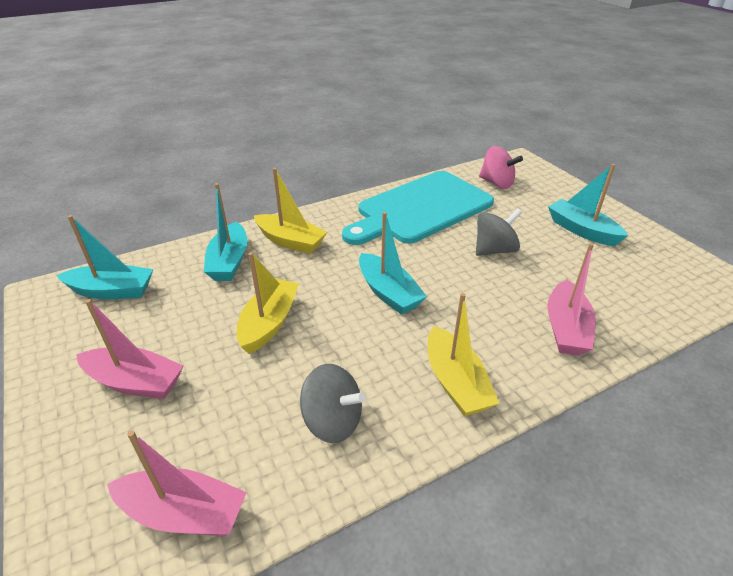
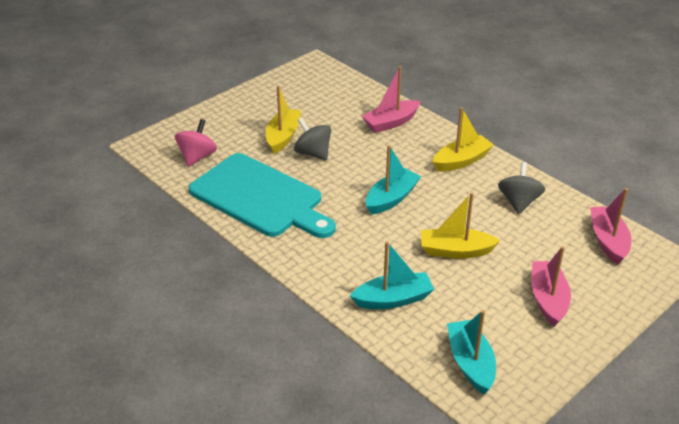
camera: 105 degrees left, 0 degrees up
yellow boat [254,168,327,254] -> yellow boat moved to [266,86,301,154]
pink boat [547,243,596,356] -> pink boat turned 150 degrees clockwise [362,66,421,133]
turquoise boat [548,164,628,246] -> none

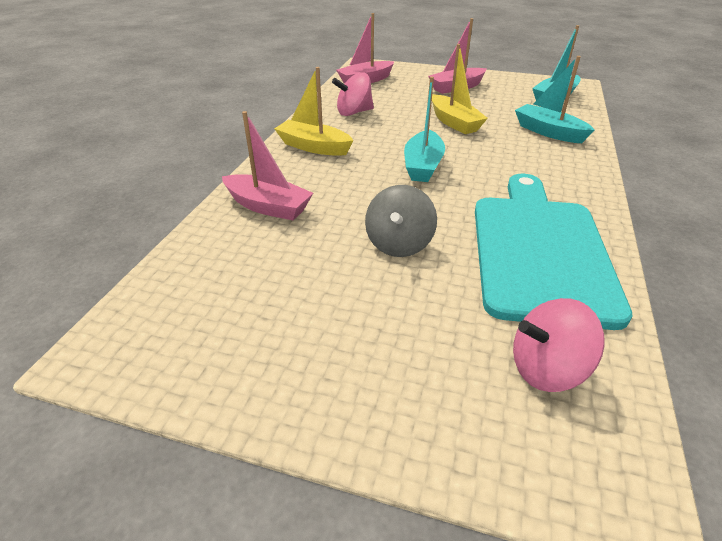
camera: 120 degrees left, 0 degrees up
yellow boat [266,86,301,154] -> none
turquoise boat [366,145,421,214] -> turquoise boat turned 90 degrees counterclockwise [404,76,445,182]
grey spinning top [498,162,545,214] -> pink spinning top [332,72,374,116]

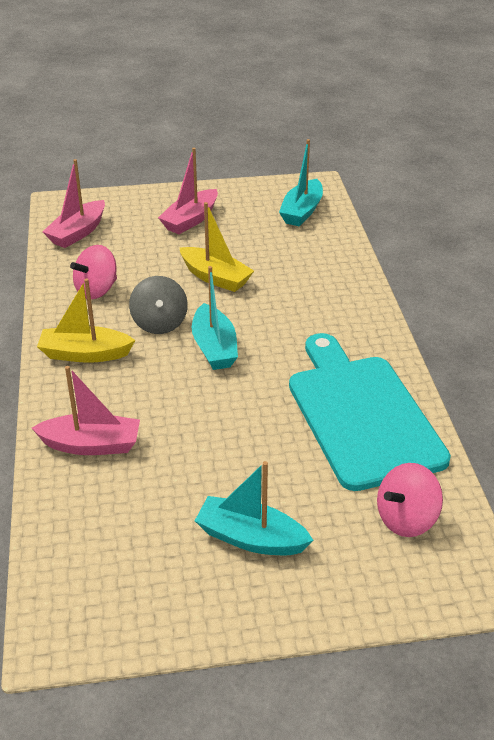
camera: 25 degrees left, 0 degrees up
grey spinning top [365,185,437,257] -> grey spinning top moved to [129,276,188,334]
turquoise boat [515,56,595,143] -> turquoise boat moved to [195,461,313,555]

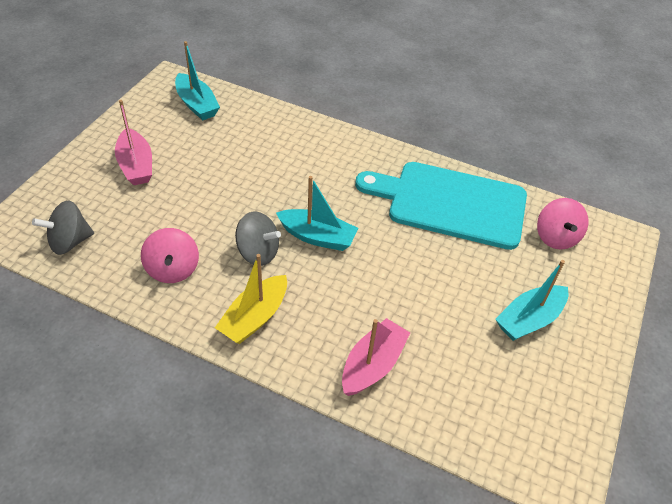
camera: 60 degrees left, 10 degrees up
pink boat [43,159,105,248] -> grey spinning top [32,200,94,255]
yellow boat [180,202,254,292] -> none

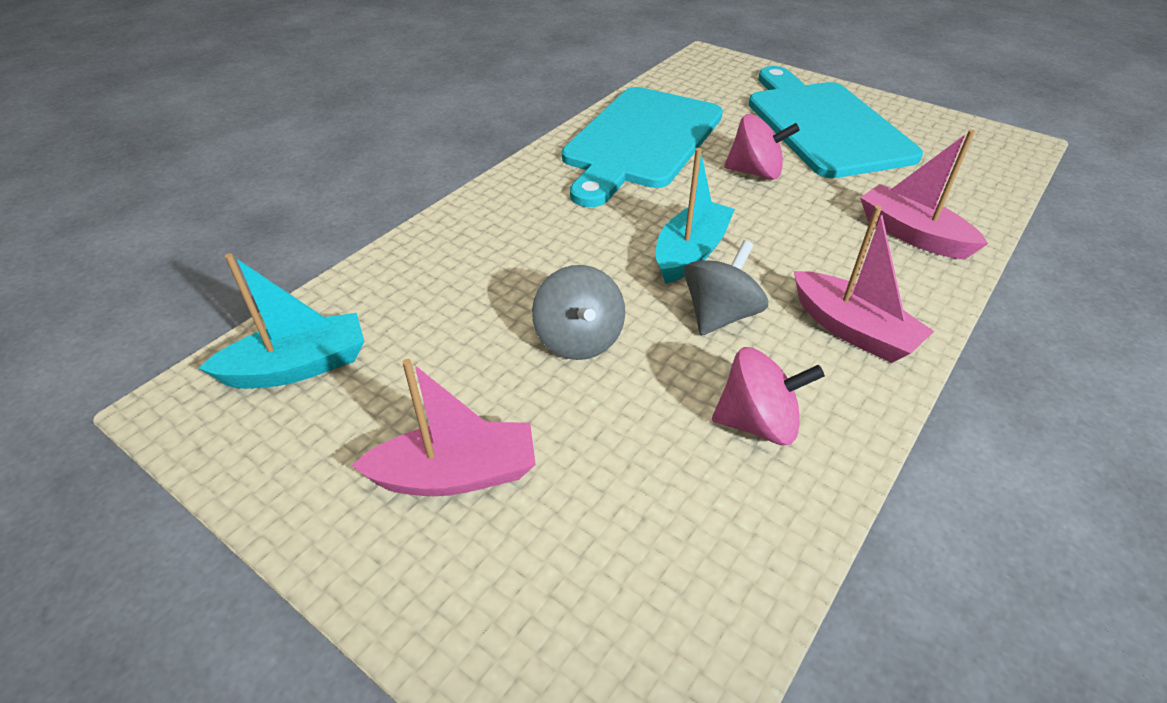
camera: 75 degrees left, 5 degrees down
grey spinning top [32,200,94,255] -> grey spinning top moved to [532,265,625,360]
yellow boat [215,254,287,344] -> pink boat [794,205,934,363]
turquoise boat [495,260,568,341] -> turquoise cutting board [749,66,923,178]
pink spinning top [537,198,588,250] -> pink spinning top moved to [724,114,800,180]

